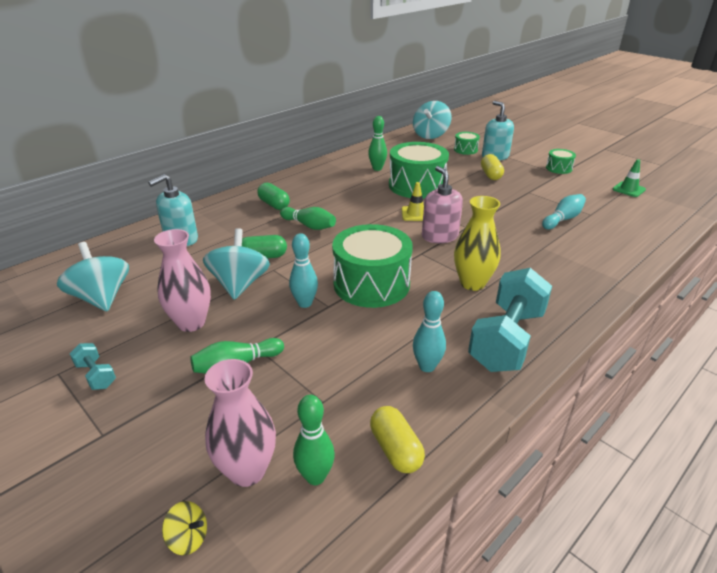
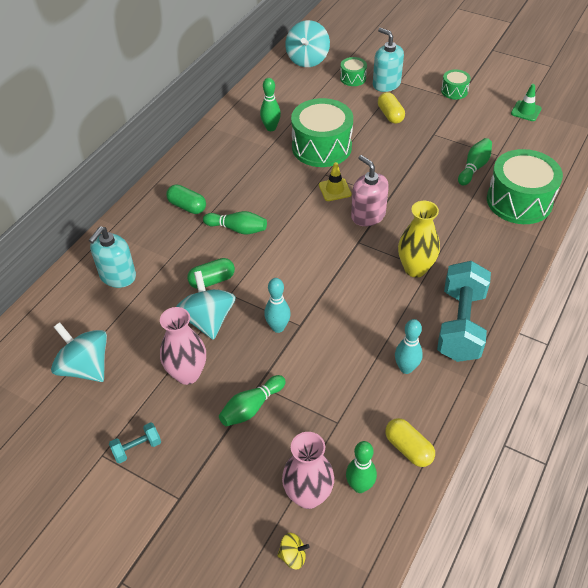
camera: 15 degrees left, 15 degrees up
turquoise dumbbell [70,343,116,390] -> turquoise dumbbell turned 60 degrees counterclockwise [109,422,161,463]
green drum [332,224,413,308] -> green drum moved to [487,149,563,224]
turquoise bowling pin [542,194,586,230] -> green bowling pin [458,138,492,186]

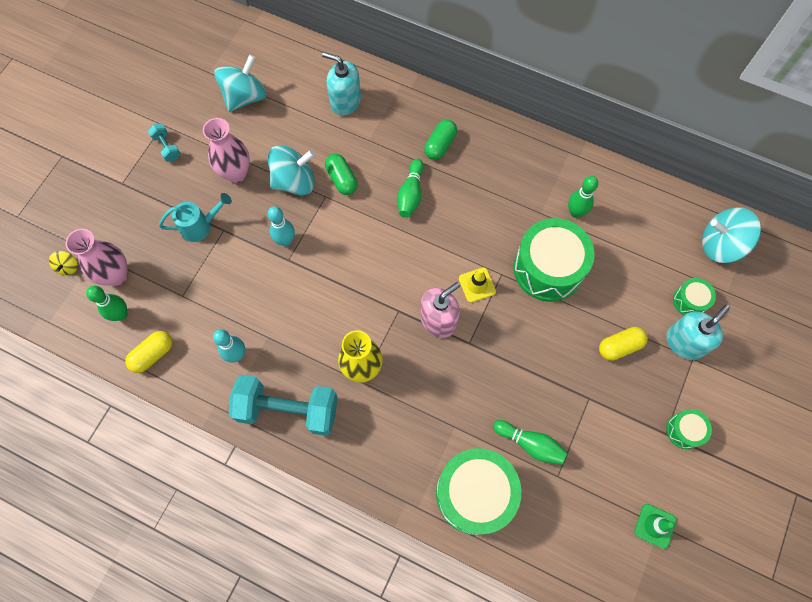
camera: 85 degrees right, 20 degrees up
green bowling pin [219,375,286,426] -> turquoise watering can [159,193,232,242]

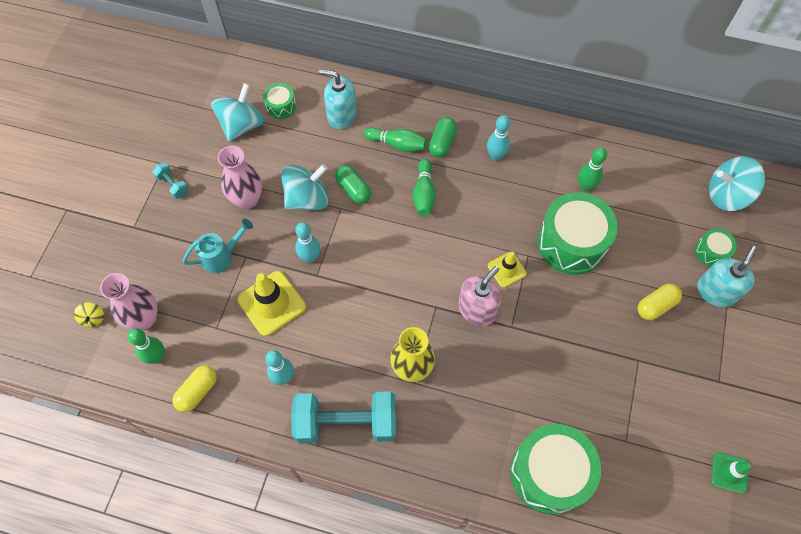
camera: 10 degrees left, 5 degrees down
green bowling pin [493,420,568,465] -> green bowling pin moved to [364,127,427,152]
green drum [666,409,712,449] -> green drum moved to [263,83,296,119]
none -> yellow traffic cone [237,271,306,336]
none -> turquoise bowling pin [487,115,510,161]

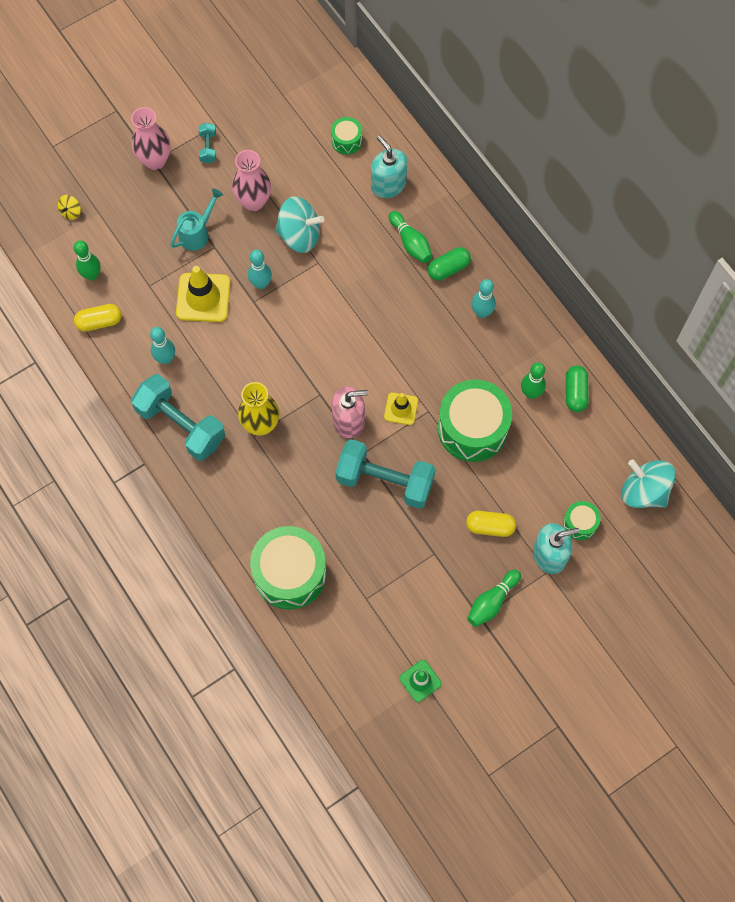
camera: 40 degrees right, 5 degrees up
pink vase [100,273,157,330] -> pink vase moved to [131,107,171,170]
turquoise watering can [183,219,253,273] -> turquoise watering can turned 60 degrees counterclockwise [170,188,223,251]
turquoise spinning top [211,83,264,142] -> none
green capsule [335,165,372,204] -> green capsule moved to [566,365,589,412]
green bowling pin [413,158,436,216] -> green bowling pin moved to [467,570,521,627]
none -> turquoise dumbbell [335,439,436,509]

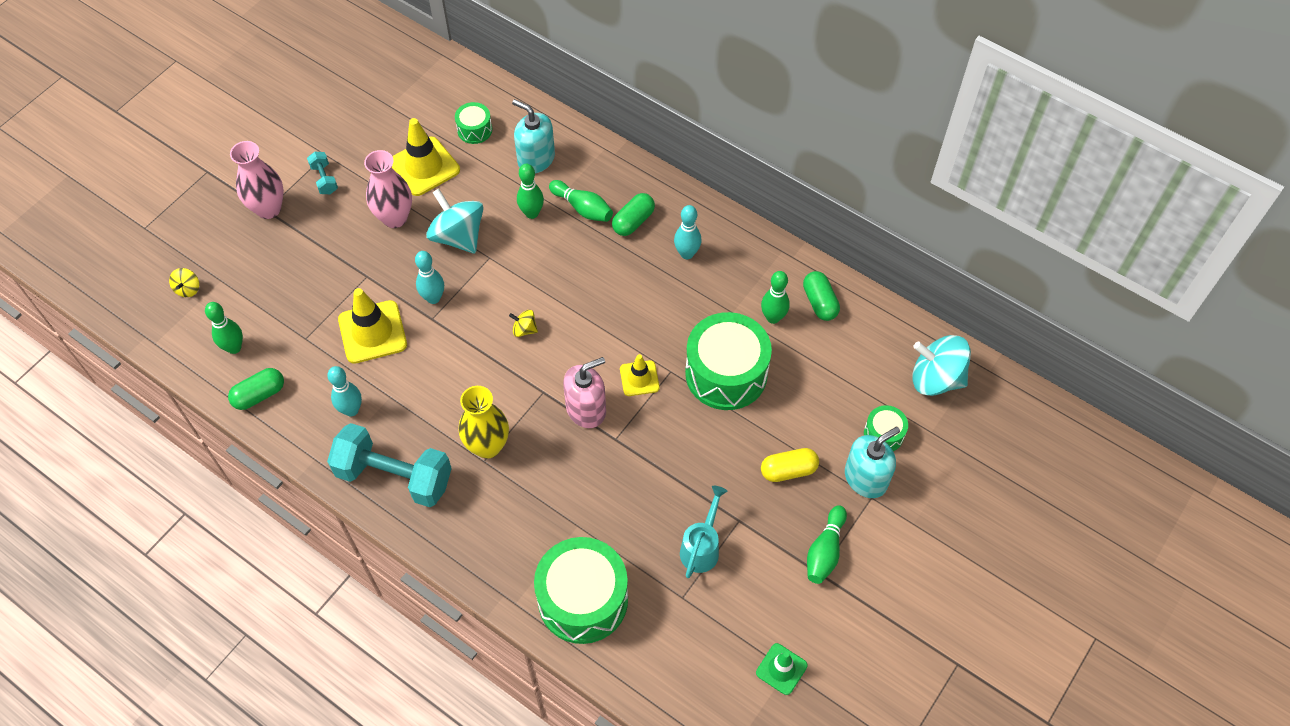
camera: 20 degrees left, 10 degrees down
yellow capsule [74,304,122,332] -> green capsule [228,368,284,410]
turquoise watering can [170,188,223,251] -> turquoise watering can moved to [680,486,727,578]
turquoise spinning top [275,196,324,253] -> turquoise spinning top turned 120 degrees counterclockwise [426,189,484,253]
turquoise dumbbell [335,439,436,509] -> none
none -> yellow traffic cone [392,118,460,196]
none -> yellow spinning top [509,310,538,337]
none -> green bowling pin [517,164,544,219]

